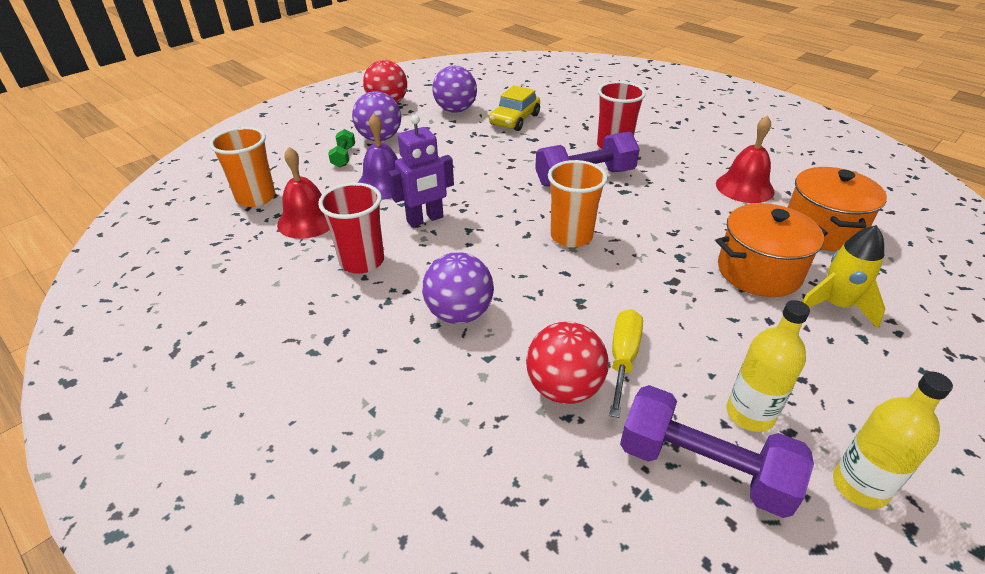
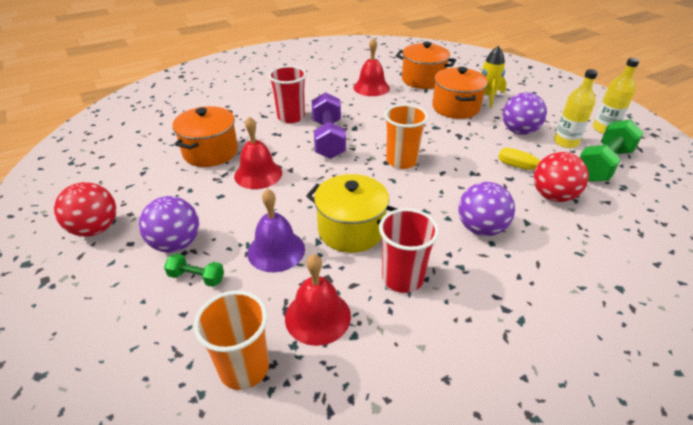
camera: 75 degrees left, 0 degrees up
purple robot [388,115,454,227] -> yellow pot [306,174,397,253]
purple ball [432,66,477,113] -> purple ball moved to [503,92,547,135]
yellow car [489,85,540,131] -> orange pot [172,106,238,167]
purple dumbbell [620,385,814,518] -> green dumbbell [579,119,644,182]
none -> red bell [234,116,282,189]

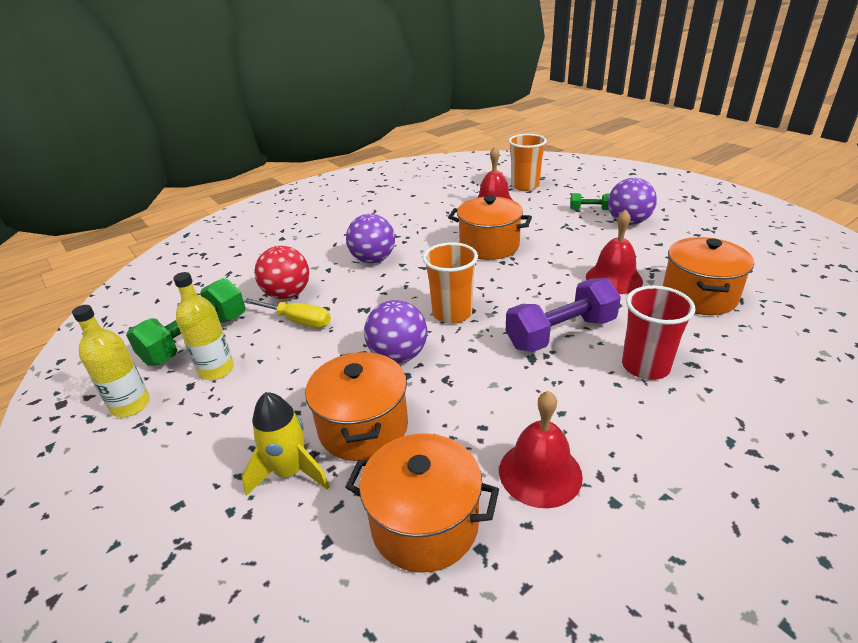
camera: 175 degrees right, 5 degrees down
red ball [54,182,116,237] -> none
purple bell [247,189,305,272] -> none
yellow pot [306,174,397,253] -> orange pot [448,196,532,260]
purple dumbbell [312,92,346,159] -> purple dumbbell turned 75 degrees clockwise [506,278,621,352]
red cup [379,208,439,293] -> none
purple ball [503,92,547,135] -> purple ball moved to [364,300,427,363]

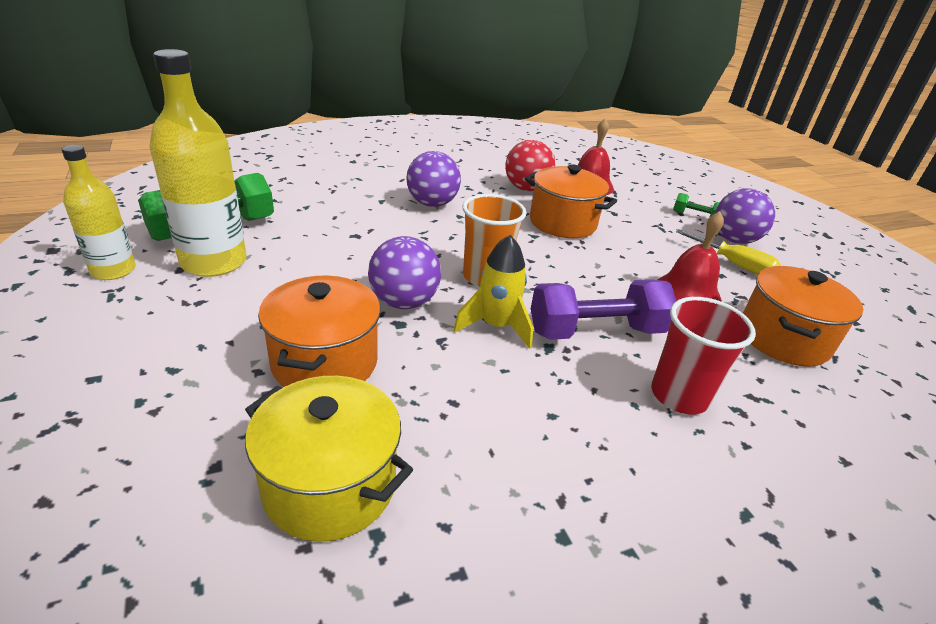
camera: 10 degrees right, 0 degrees up
yellow bottle [173,272,234,380] -> yellow bottle [149,49,247,277], size x1.62
yellow rocket [242,392,330,496] -> yellow rocket moved to [453,235,533,349]
yellow screwdriver [244,298,331,328] -> yellow screwdriver moved to [676,229,781,274]
red ball [254,246,309,299] -> red ball moved to [505,140,555,191]
orange pot [345,433,499,573] -> yellow pot [245,376,413,542]
red bell [499,390,583,508] -> none
orange cup [508,134,547,191] -> none

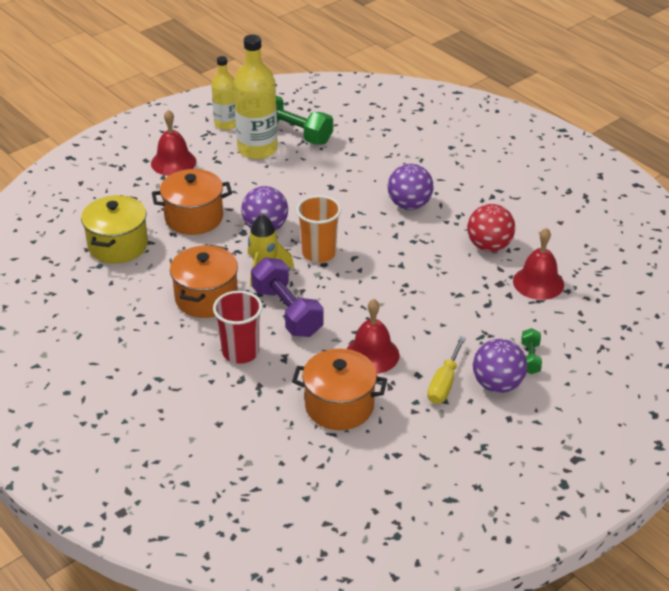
camera: 75 degrees right, 5 degrees up
orange pot [525,164,617,238] -> orange pot moved to [170,245,238,318]
none -> red bell [151,110,196,176]

